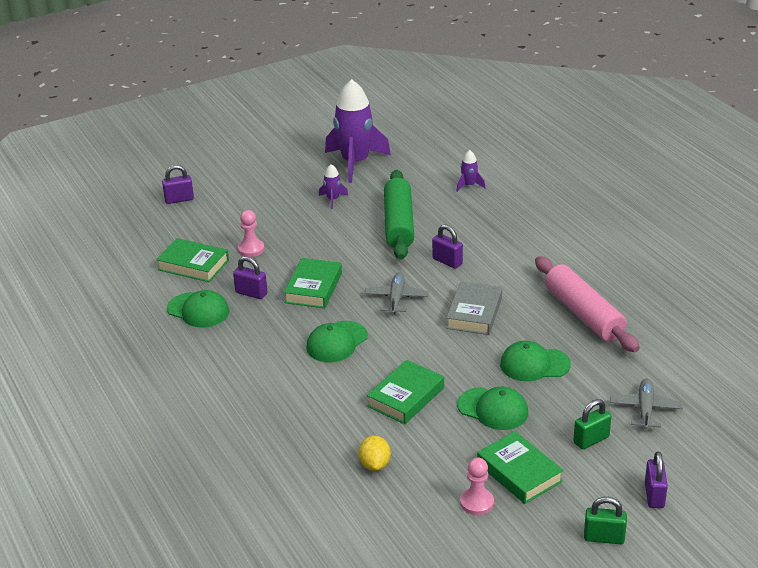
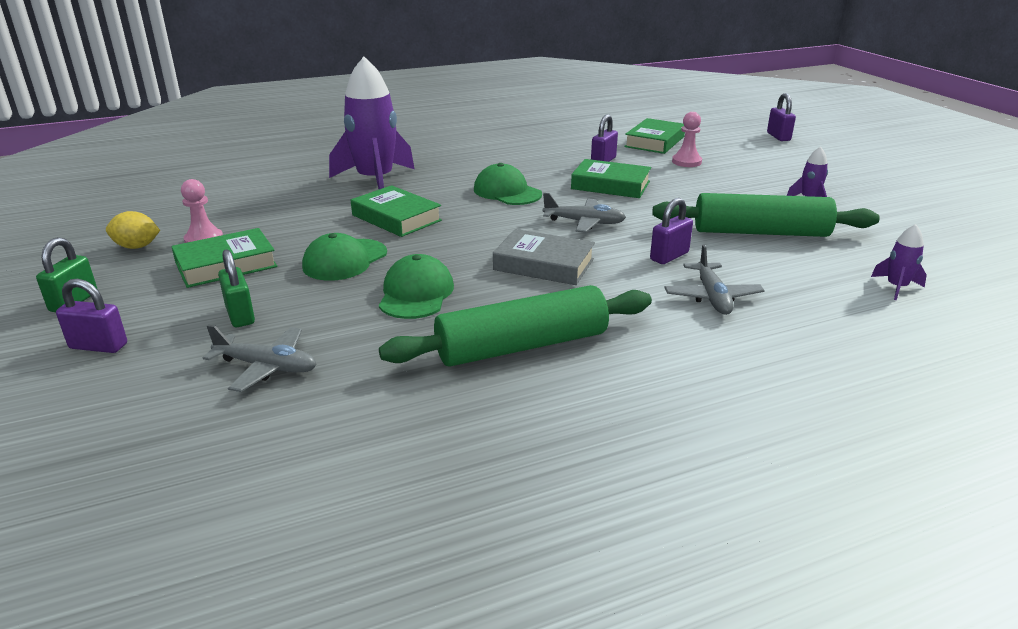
camera: 95 degrees right, 5 degrees down
green cap [167,290,229,328] -> none
purple rocket [325,79,391,183] -> purple rocket moved to [329,57,414,189]
yellow lemon [358,435,391,471] -> yellow lemon moved to [106,211,160,249]
pink rolling pin [535,256,640,352] -> green rolling pin [379,285,652,367]
none -> grey plane [664,244,765,315]

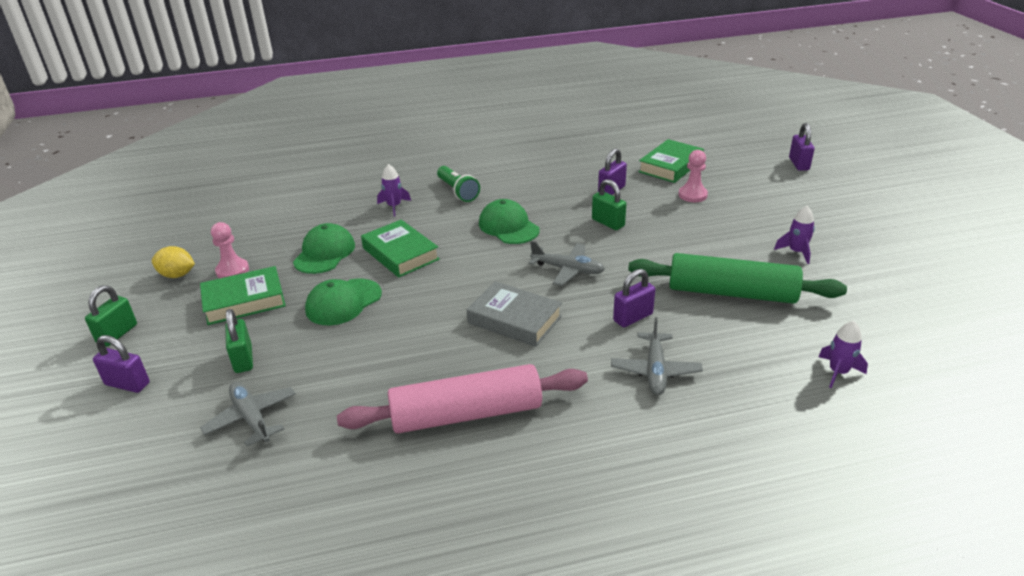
camera: 10 degrees right, 5 degrees up
grey plane [203,325,317,392] -> grey plane turned 150 degrees counterclockwise [200,382,296,446]
purple rocket [329,57,414,189] -> purple rocket [377,164,411,216], size x0.43
green cap [379,254,454,319] -> green cap moved to [293,223,355,274]
green rolling pin [379,285,652,367] -> pink rolling pin [337,364,588,433]
green book [571,159,651,198] -> green padlock [592,179,626,230]
none -> green flashlight [437,166,480,202]

